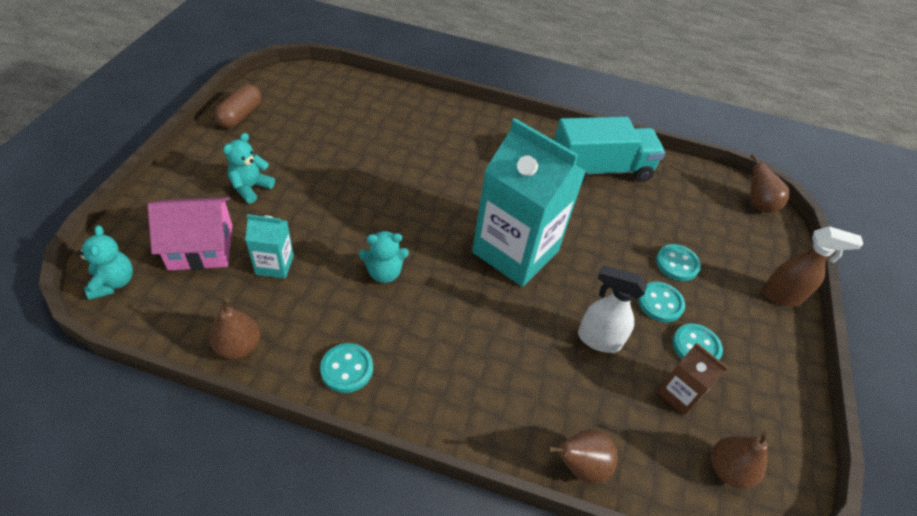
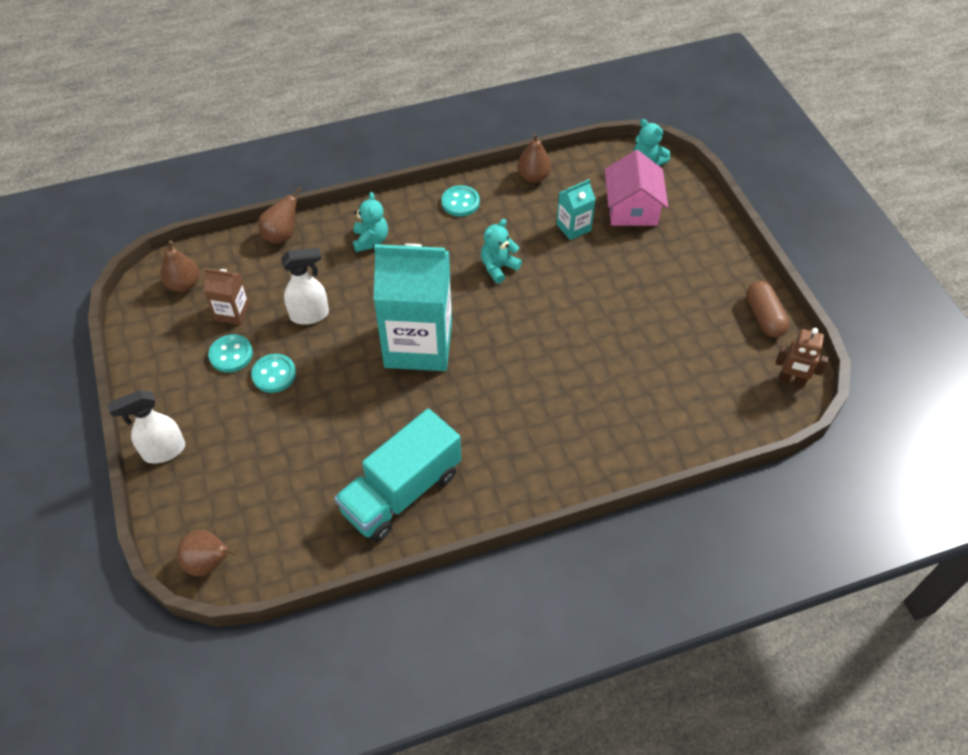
camera: 150 degrees right, 5 degrees up
pink house [147,197,232,271] -> pink house turned 45 degrees counterclockwise [605,150,668,226]
turquoise teddy bear [223,133,275,203] -> turquoise teddy bear moved to [353,192,388,252]
turquoise button [656,244,701,281] -> none
brown spray bottle [762,226,863,306] -> white spray bottle [107,390,185,464]
none -> brown robot [775,328,828,387]

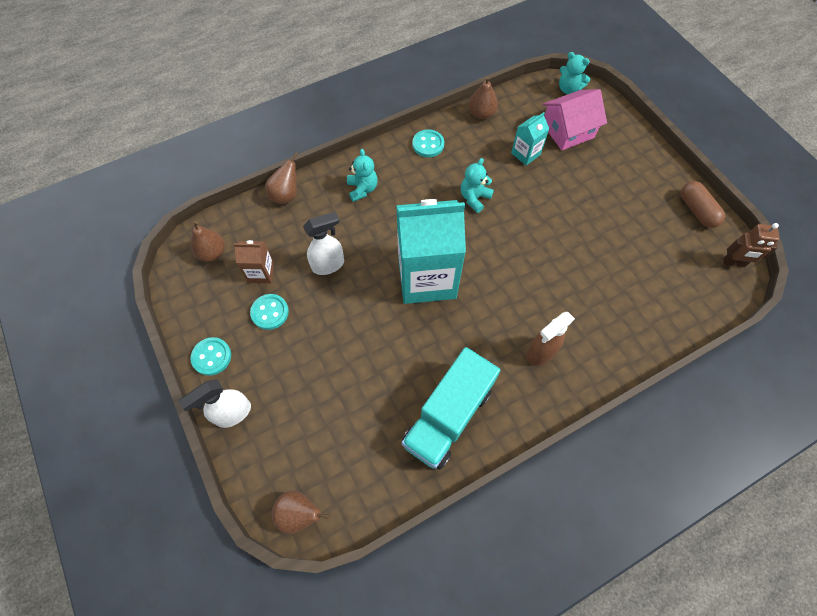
camera: 10 degrees left, 10 degrees up
turquoise button [251,354,296,393] -> turquoise button moved to [191,337,231,376]
pink house [605,150,668,226] -> pink house turned 75 degrees clockwise [542,89,607,150]
none -> brown spray bottle [526,312,575,366]

